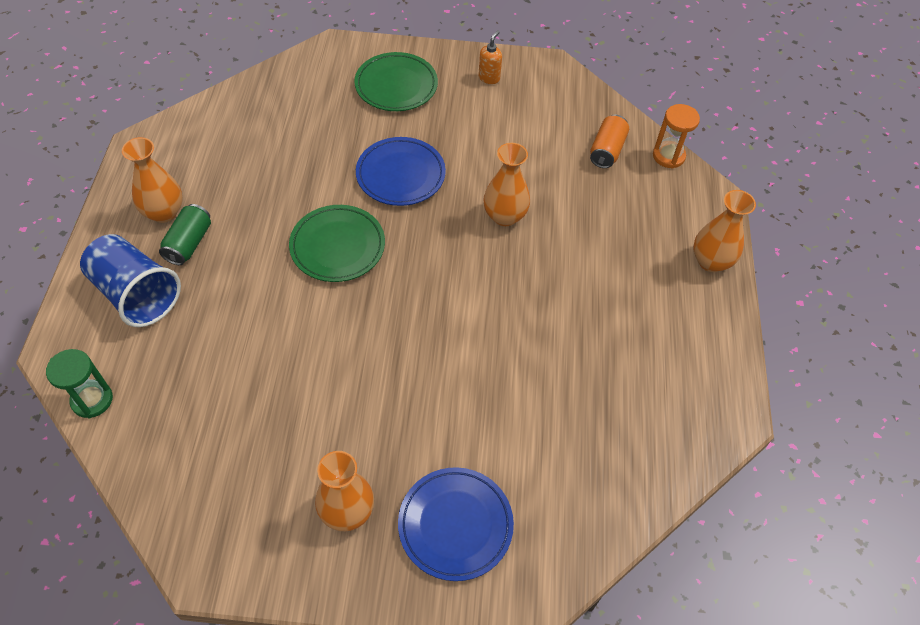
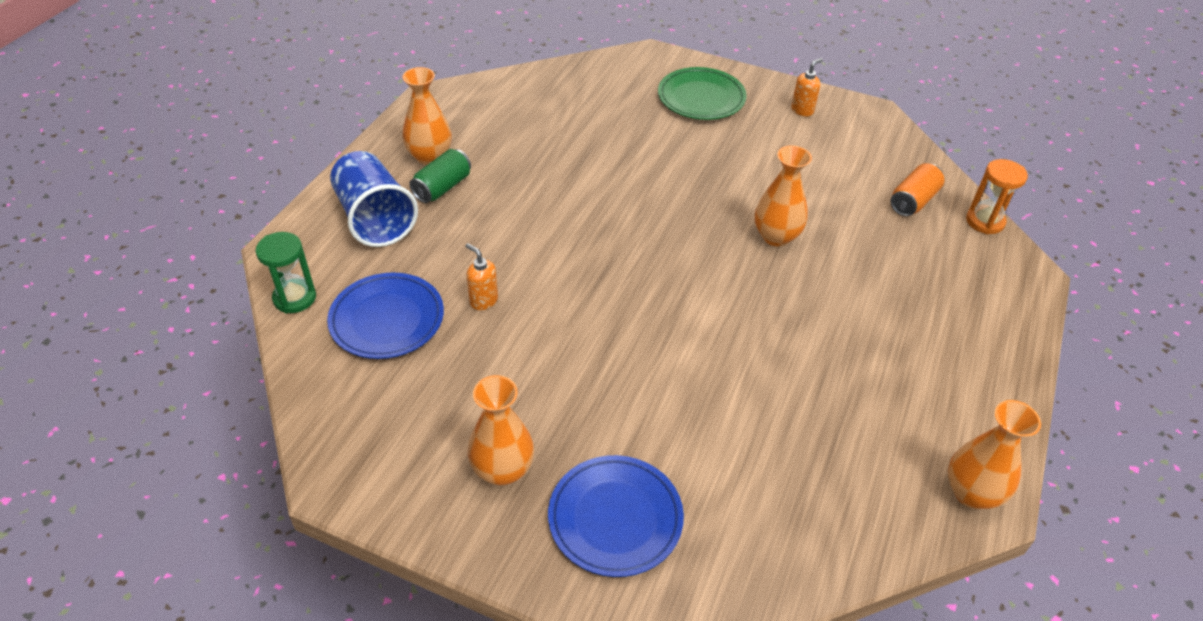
camera: 20 degrees right, 10 degrees down
green plate [289,205,385,282] -> none
blue plate [356,137,446,206] -> blue plate moved to [327,272,444,359]
orange vase [693,190,756,272] -> orange vase moved to [948,400,1041,509]
none -> orange soap dispenser [466,243,498,310]

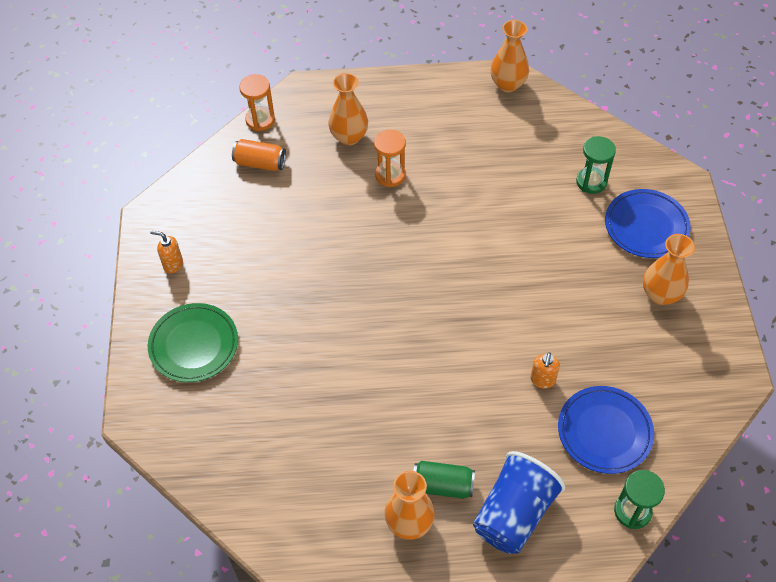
camera: 115 degrees left, 10 degrees up
orange vase [755,145,812,247] -> orange vase moved to [328,73,368,145]
none -> orange hourglass [374,130,406,187]
none -> green hourglass [576,136,616,194]

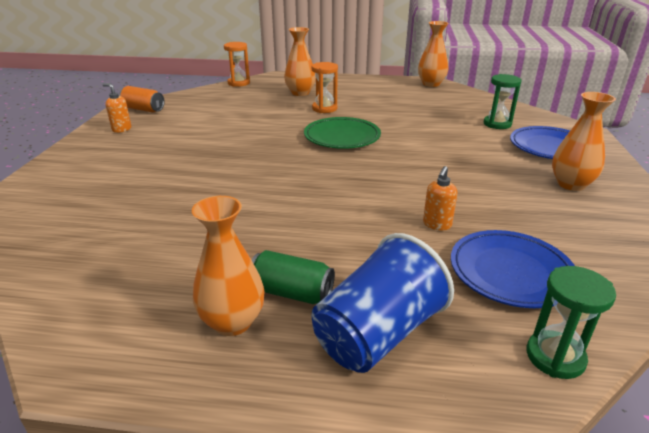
camera: 10 degrees right, 25 degrees down
green plate [148,303,238,382] -> green plate moved to [304,117,381,149]
orange can [232,139,286,171] -> orange can moved to [119,86,165,112]

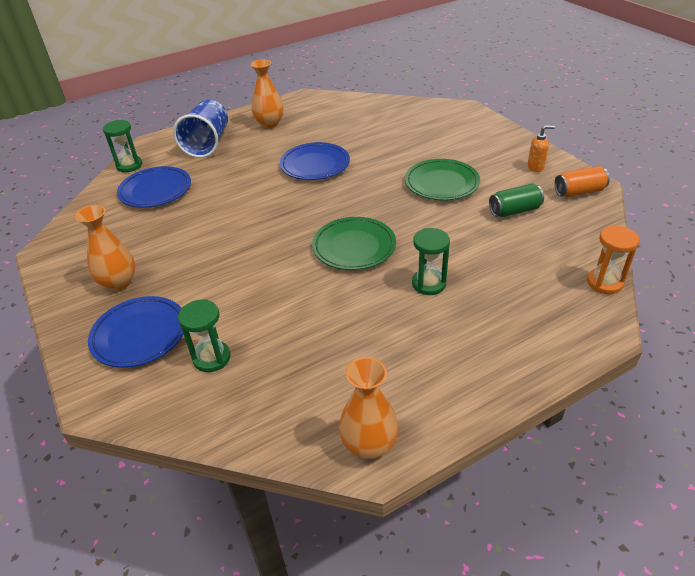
camera: 145 degrees right, 10 degrees up
green can [252,250,335,304] -> green can moved to [489,184,544,217]
orange vase [284,27,316,96] -> none
orange hourglass [312,62,338,113] -> green hourglass [412,228,450,295]
orange soap dispenser [423,166,458,230] -> none
none -> blue plate [280,142,350,180]
none -> green plate [405,159,480,201]

